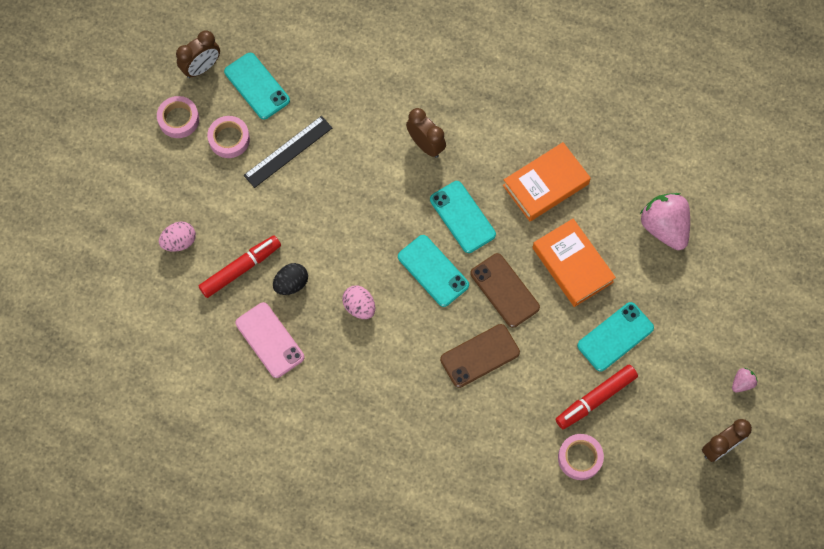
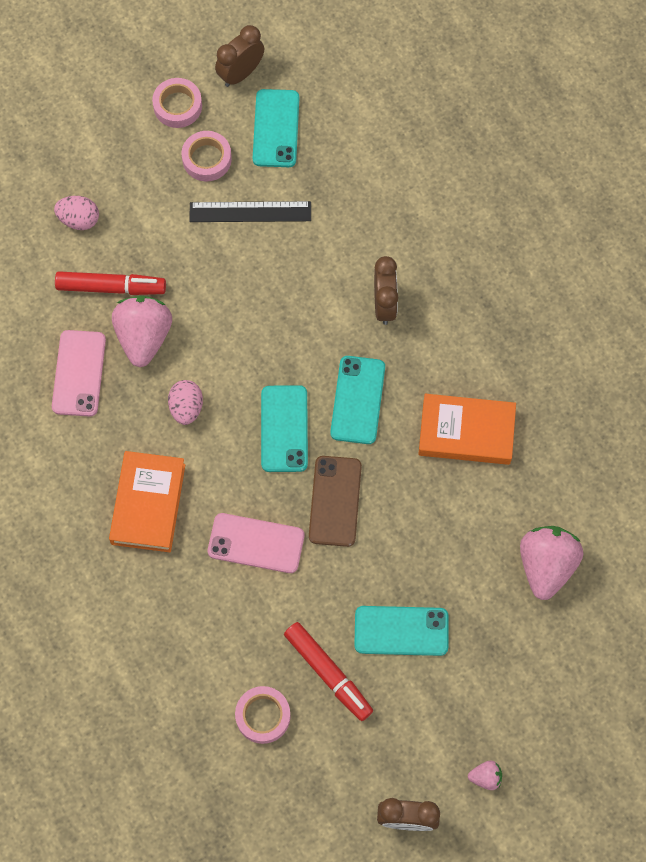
camera: 40 degrees right, 0 degrees up
brown clock [176,30,220,78] -> brown clock turned 135 degrees clockwise [215,25,264,87]
black egg [273,263,308,295] -> pink strawberry [112,296,172,367]
brown phone [440,324,520,388] -> pink phone [208,513,304,573]
orange book [532,218,616,307] -> orange book moved to [109,451,185,552]
red marker [555,365,638,429] -> red marker turned 135 degrees counterclockwise [284,622,373,721]

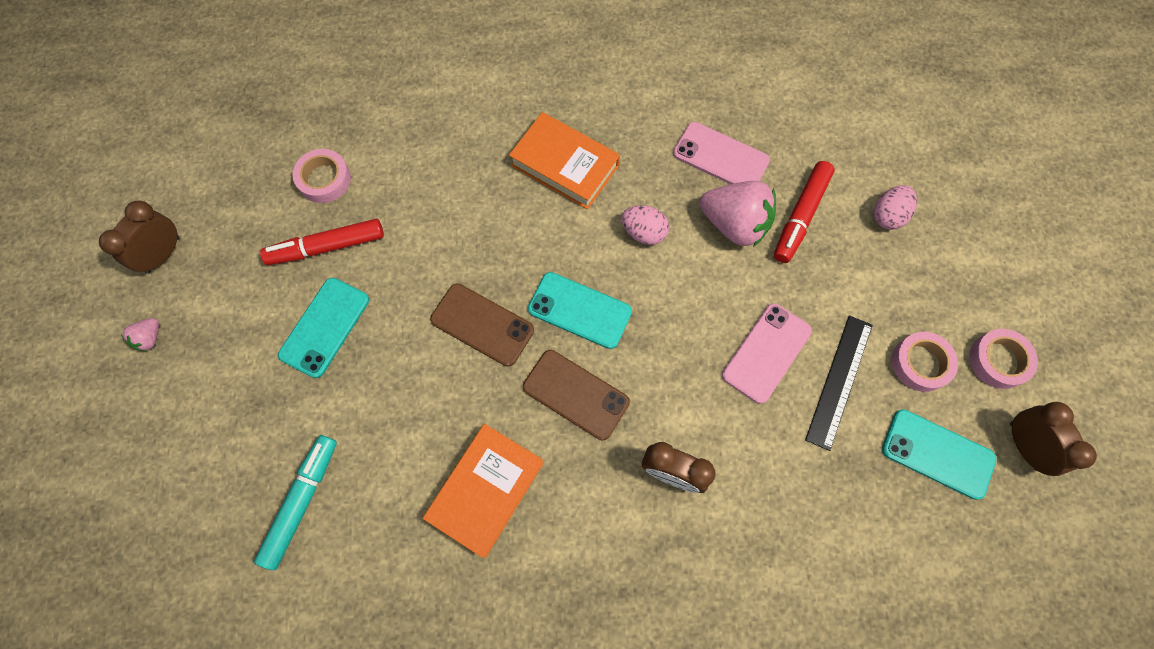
camera: 115 degrees right, 0 degrees up
pink phone [208,513,304,573] -> pink phone moved to [722,303,812,404]
turquoise phone [330,356,385,444] -> brown phone [523,350,630,440]
pink strawberry [520,526,584,600] -> turquoise marker [254,435,337,570]

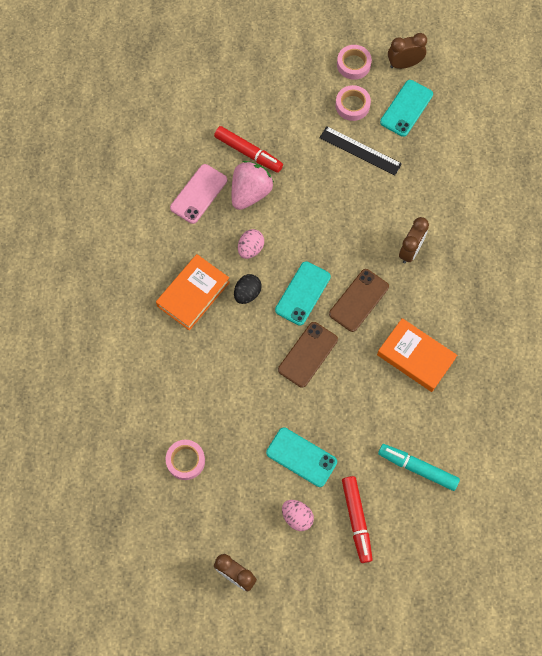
camera: 85 degrees left, 0 degrees up
pink strawberry [121,318,159,351] -> none
red marker [260,219,384,265] -> red marker moved to [342,476,373,563]
pink phone [722,303,812,404] -> none
pink egg [874,185,917,230] -> pink egg moved to [282,500,314,531]
none -> black egg [234,274,262,304]

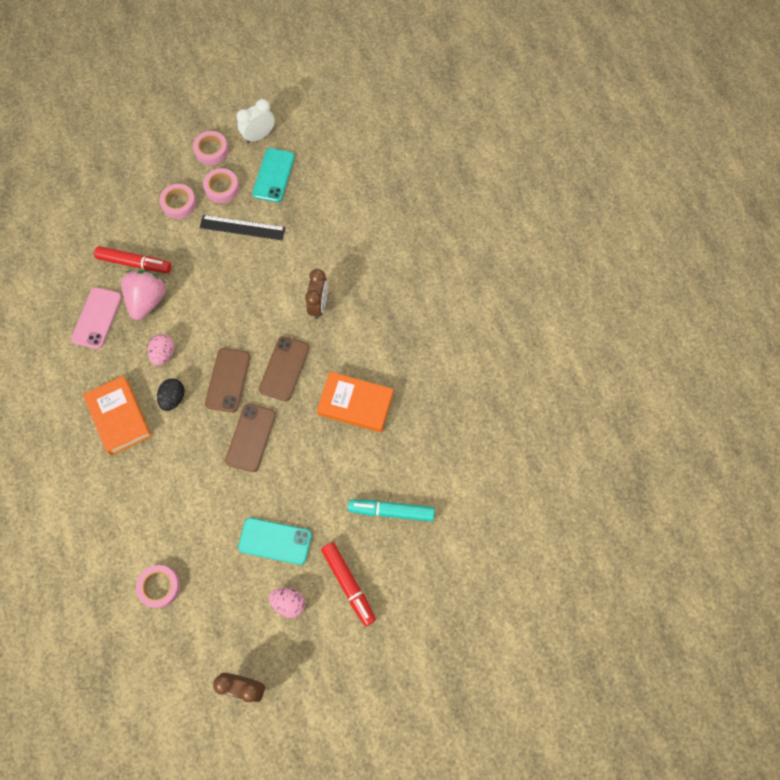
camera: 20 degrees left, 0 degrees up
orange book [156,254,230,331] -> orange book turned 45 degrees counterclockwise [83,376,152,455]
turquoise phone [275,261,331,326] -> brown phone [205,348,250,412]
brown clock [388,33,427,69] -> white clock [236,99,275,143]
none -> pink tape [159,184,197,219]

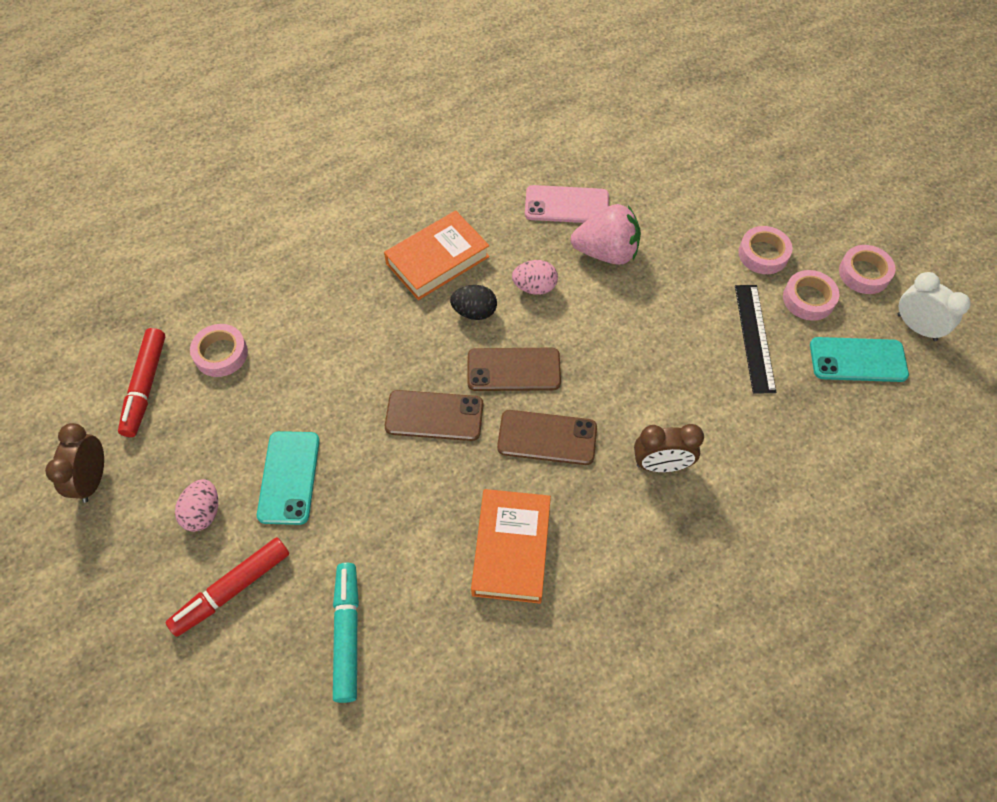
camera: 80 degrees right, 10 degrees down
red marker [94,246,171,273] -> red marker moved to [118,328,165,437]

